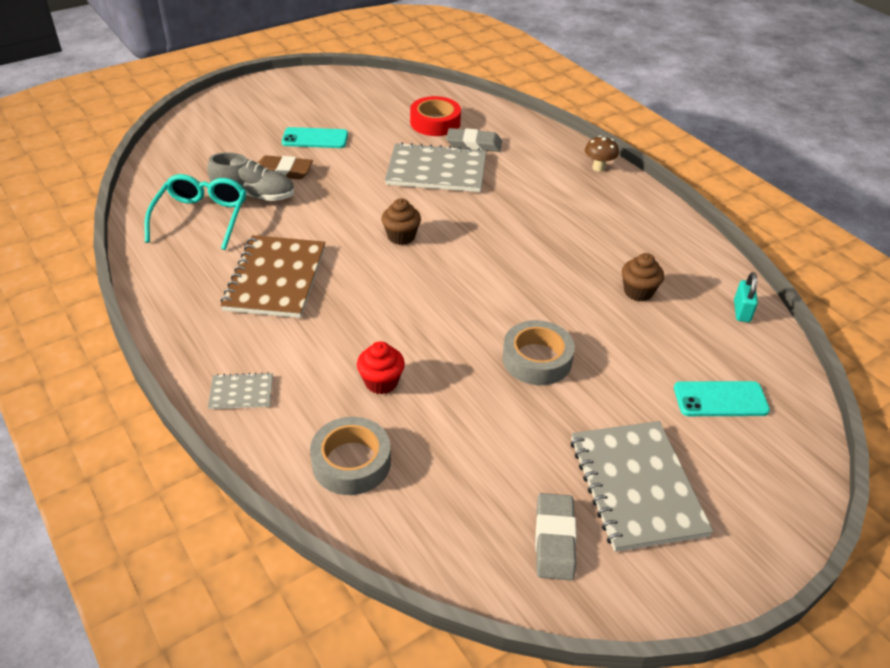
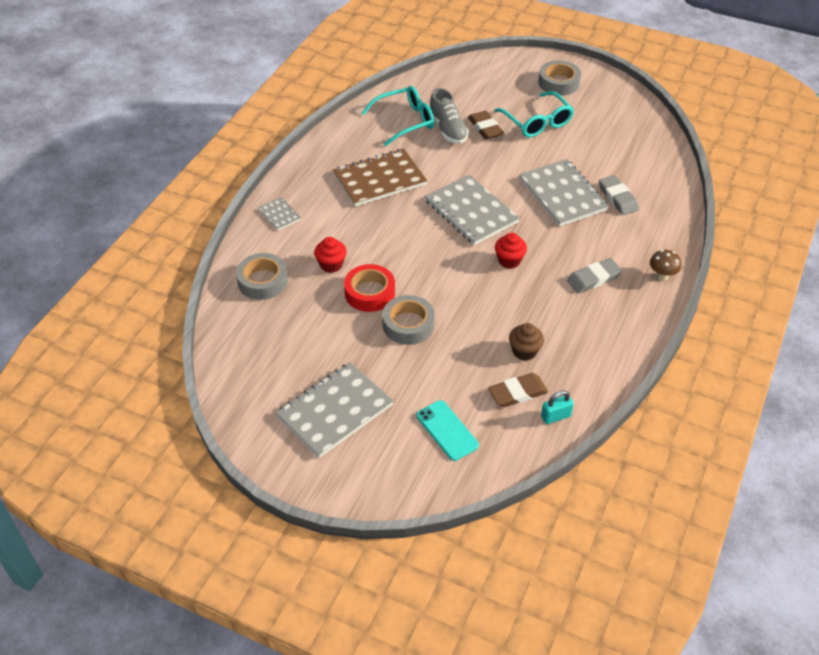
camera: 60 degrees right, 5 degrees up
turquoise phone [282,127,348,148] -> turquoise glasses [494,91,574,137]
brown cupcake [381,199,421,245] -> grey notebook [425,175,520,245]
red tape [410,96,461,136] -> red tape moved to [344,264,395,312]
grey eraser [535,493,576,580] -> grey eraser moved to [567,258,622,293]
none -> brown eraser [488,373,548,407]
none -> red cupcake [495,233,527,269]
none -> grey tape [538,60,581,96]

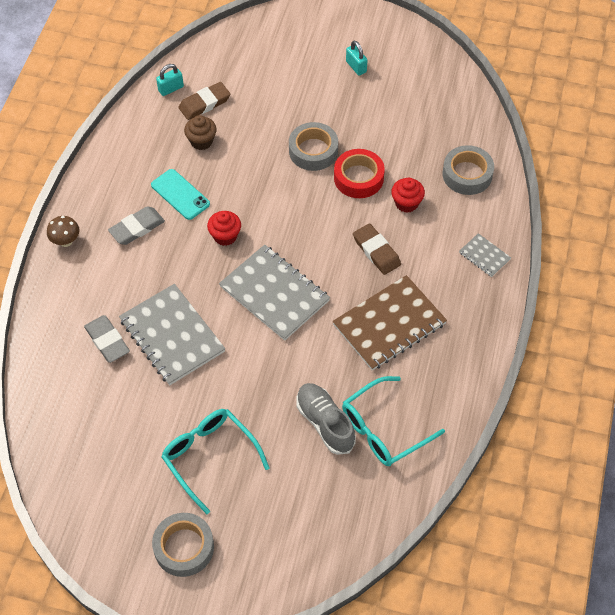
camera: 170 degrees right, 10 degrees up
grey notebook [276,362,394,458] -> turquoise padlock [346,41,367,76]
turquoise phone [416,400,479,461] -> turquoise phone moved to [151,169,210,220]
brown eraser [468,111,504,140] -> brown eraser moved to [353,223,401,275]

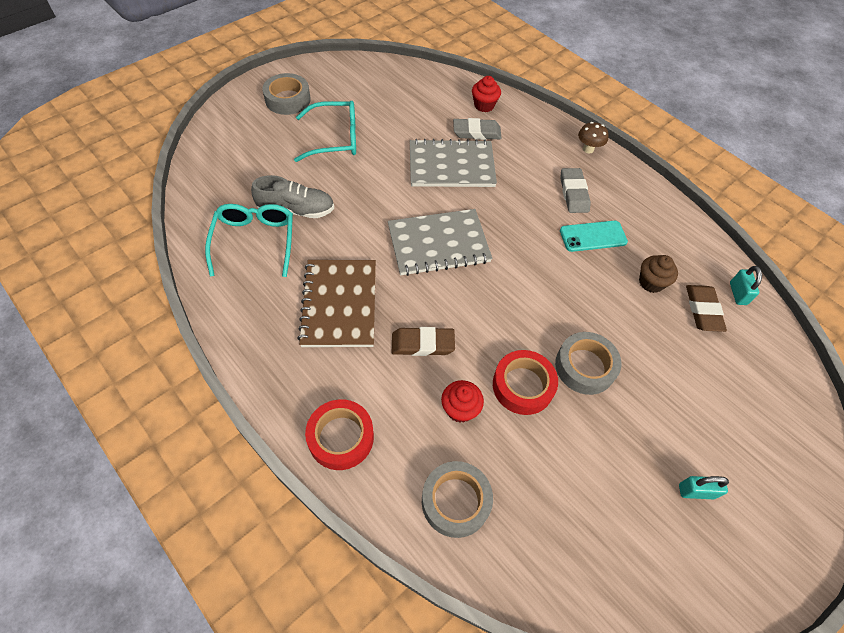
camera: 120 degrees right, 0 degrees up
red cupcake [207,211,241,246] -> red cupcake moved to [472,76,501,112]
grey notebook [459,233,511,277] -> red tape [305,399,374,470]

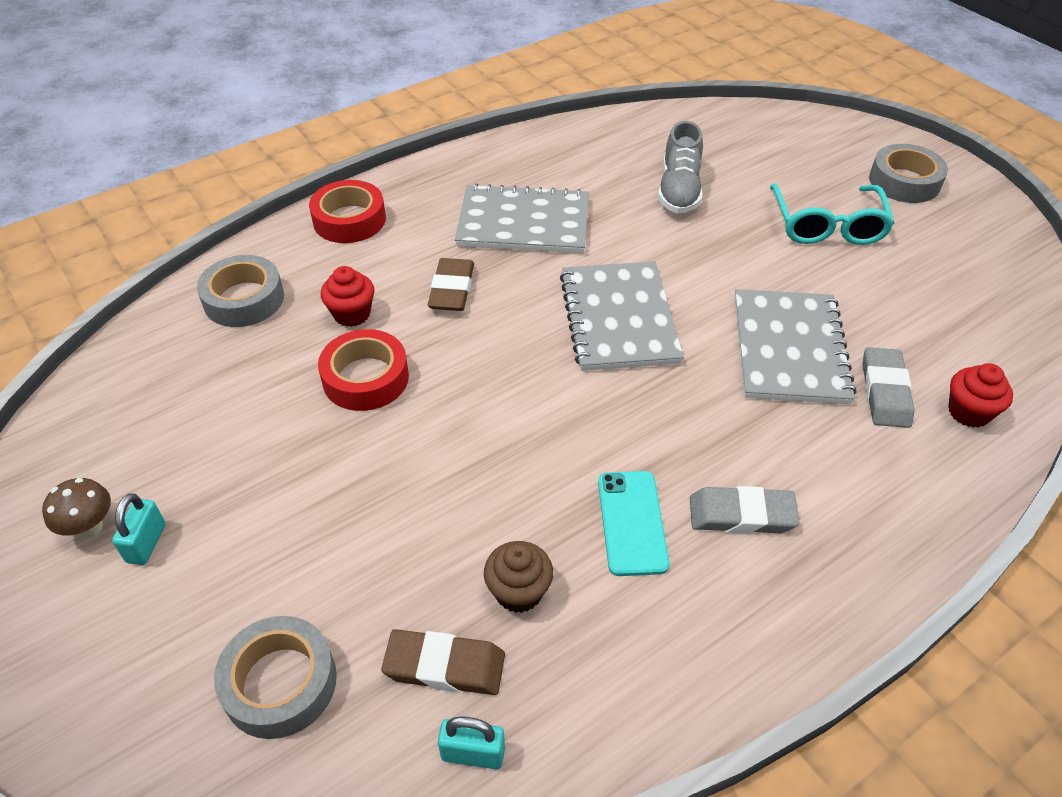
camera: 100 degrees right, 10 degrees down
turquoise glasses [205,204,293,277] -> none
brown notebook [297,260,376,347] -> grey notebook [455,184,589,253]
grey tape [555,332,622,395] -> grey tape moved to [214,616,337,739]
brown mushroom [578,122,609,153] -> brown mushroom moved to [42,478,111,538]

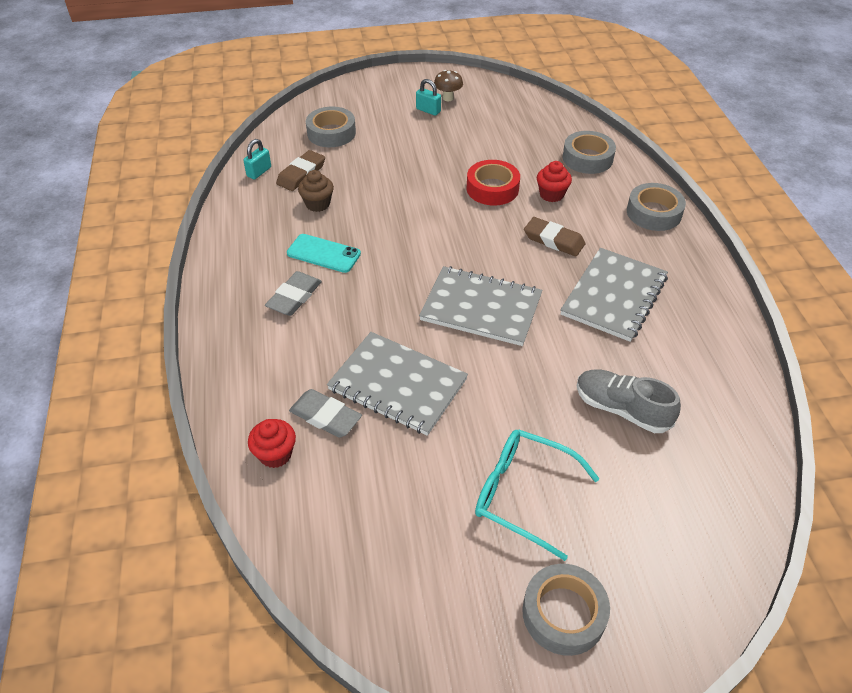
camera: 115 degrees right, 0 degrees up
red tape [309,180,386,243] -> grey tape [627,183,686,231]

